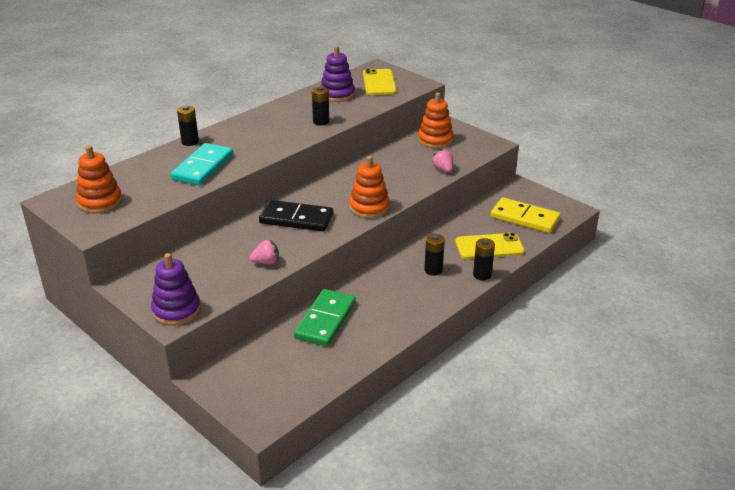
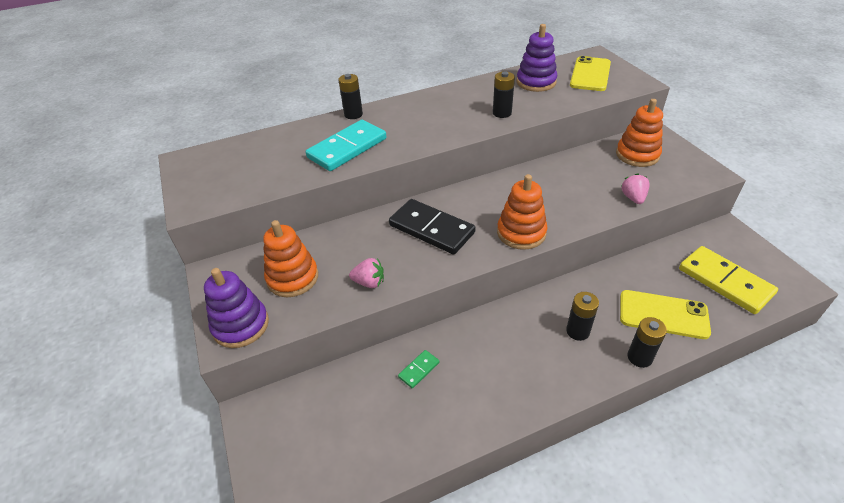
camera: 25 degrees right, 10 degrees up
orange stacking toy [76,145,122,214] -> orange stacking toy moved to [263,220,318,297]
green domino [294,289,356,346] -> green domino [398,350,439,389], size x0.45

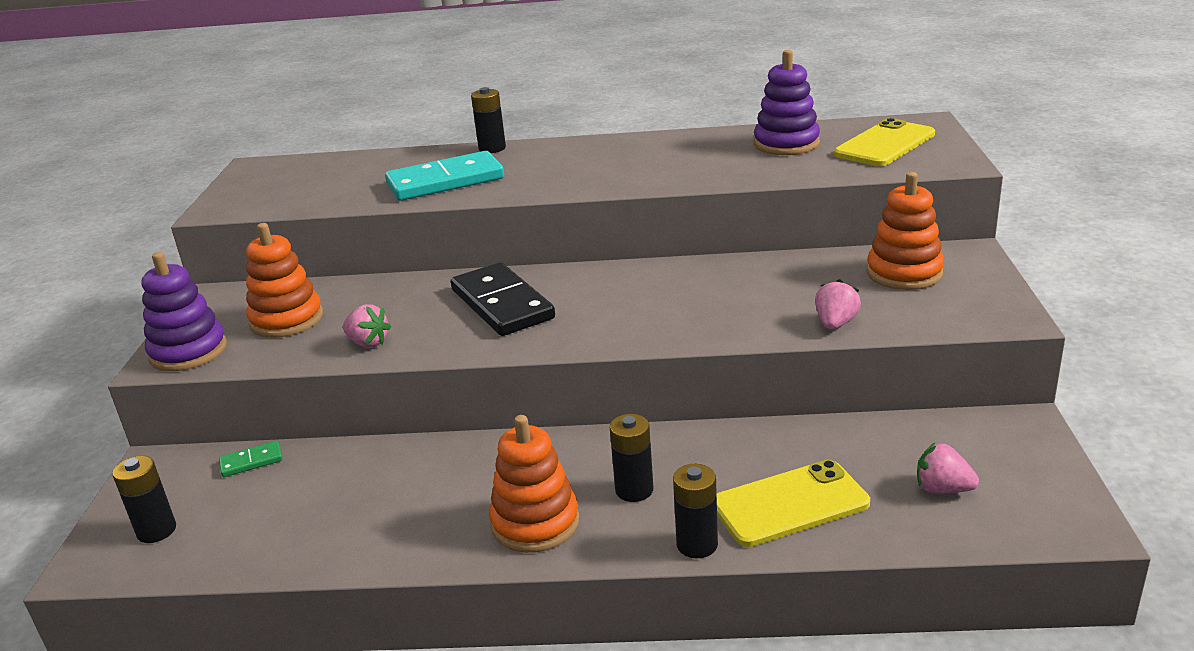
camera: 25 degrees right, 15 degrees down
green domino [398,350,439,389] -> green domino moved to [219,441,283,477]
black battery [493,71,515,118] -> black battery moved to [112,456,176,543]
orange stacking toy [497,174,548,250] -> orange stacking toy moved to [489,415,579,553]
yellow phone [620,290,711,339] -> yellow phone turned 60 degrees counterclockwise [716,460,870,547]
yellow domino [679,246,778,314] -> pink strawberry [917,443,979,494]

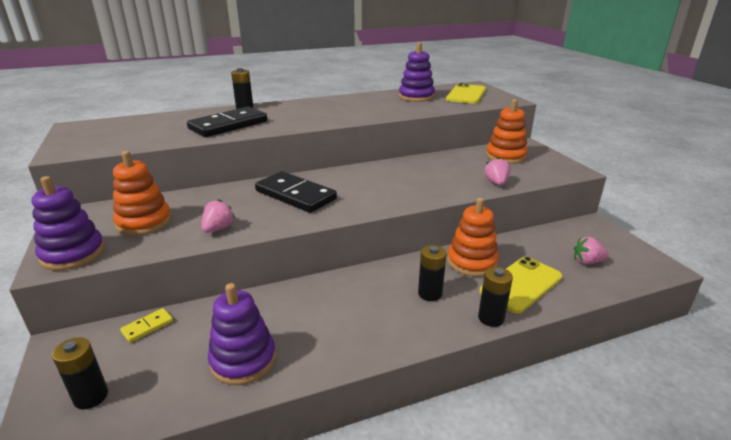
camera: 25 degrees left, 0 degrees up
green domino [219,441,283,477] -> yellow domino [120,308,173,343]
pink strawberry [343,304,391,348] -> pink strawberry turned 75 degrees counterclockwise [201,199,235,233]
turquoise domino [385,151,504,201] -> black domino [187,107,267,137]
orange stacking toy [489,415,579,553] -> orange stacking toy moved to [447,198,499,277]
none -> purple stacking toy [208,283,276,385]

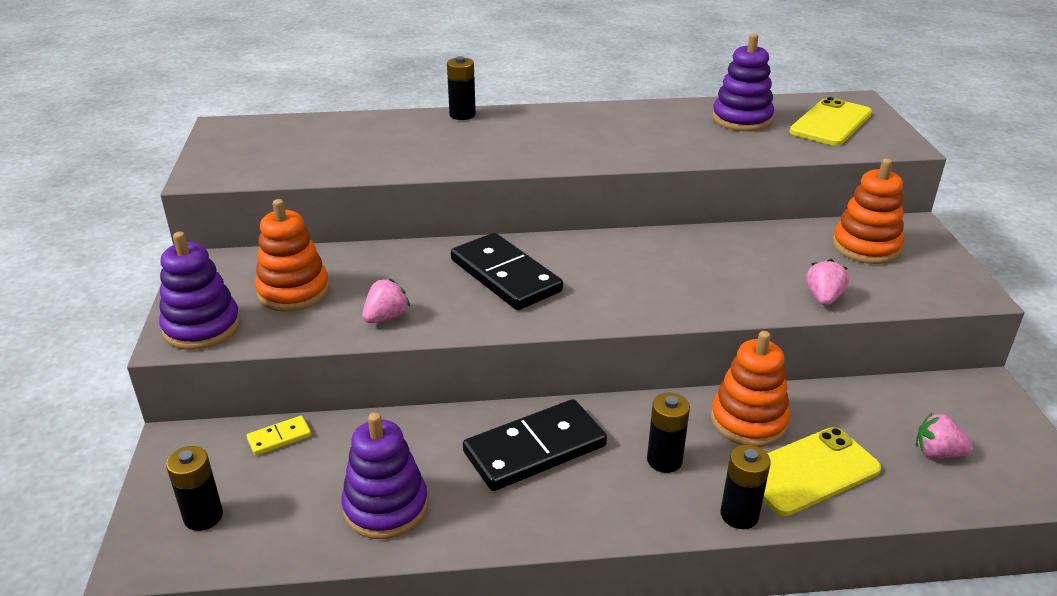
camera: 15 degrees right, 5 degrees up
black domino [187,107,267,137] -> black domino moved to [463,399,607,491]

